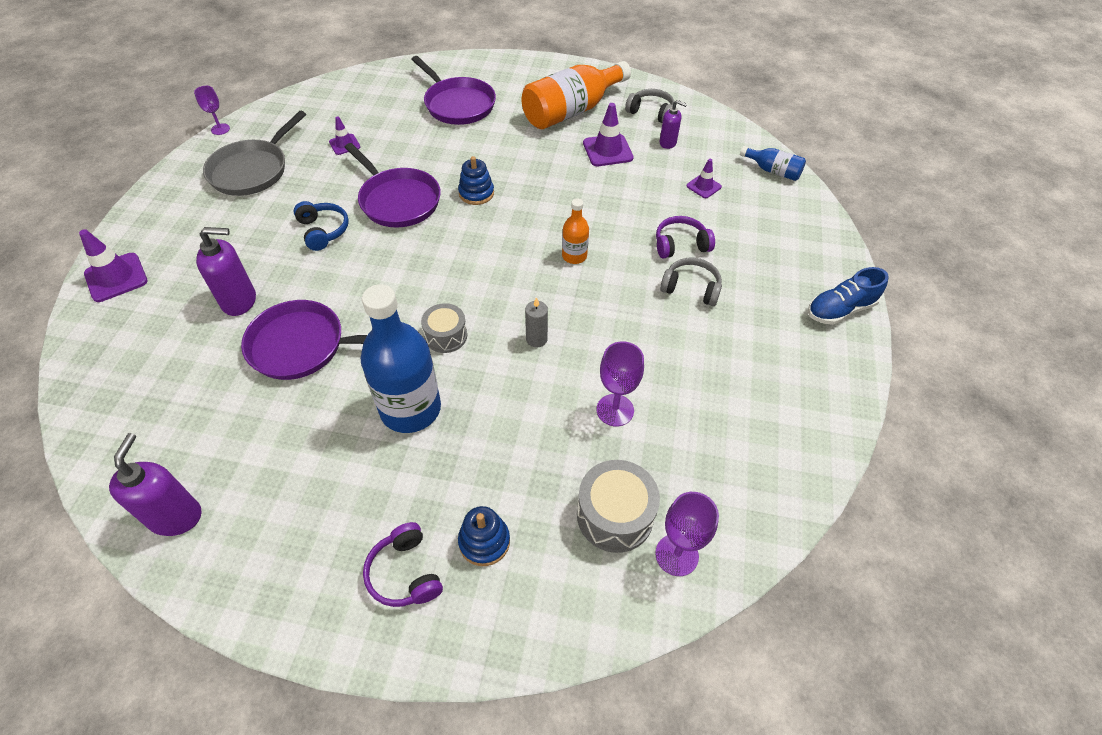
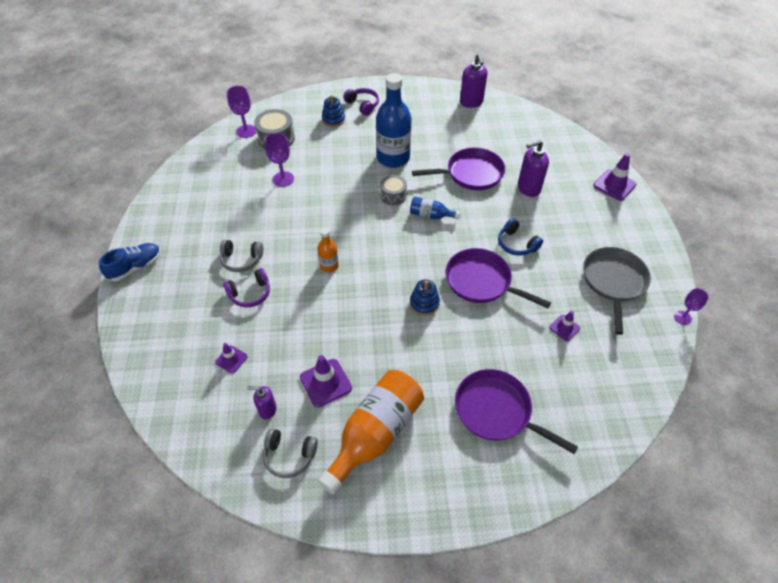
camera: 165 degrees right, 0 degrees up
grey candle [525,297,548,347] -> none
blue bottle [740,146,806,181] -> blue bottle moved to [410,197,460,219]

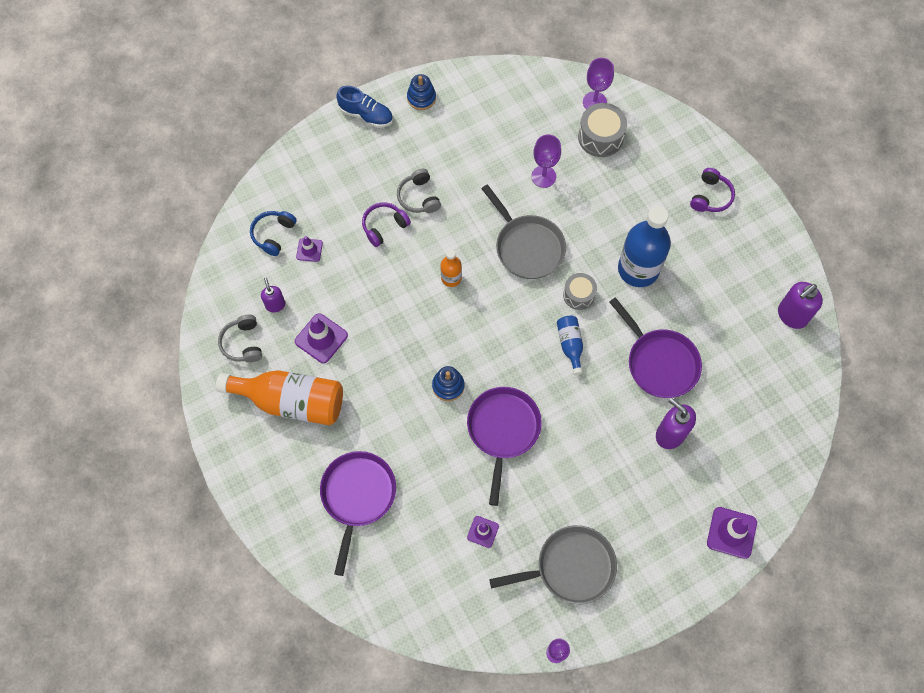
camera: 65 degrees right, 15 degrees up
purple headphones [223,268,270,307] -> purple headphones turned 105 degrees clockwise [362,202,411,247]
blue stacking toy [322,95,345,127] -> blue stacking toy moved to [407,74,436,110]
blue headphones [498,218,543,256] -> blue headphones moved to [250,211,297,256]
none -> grey pan [481,184,566,279]

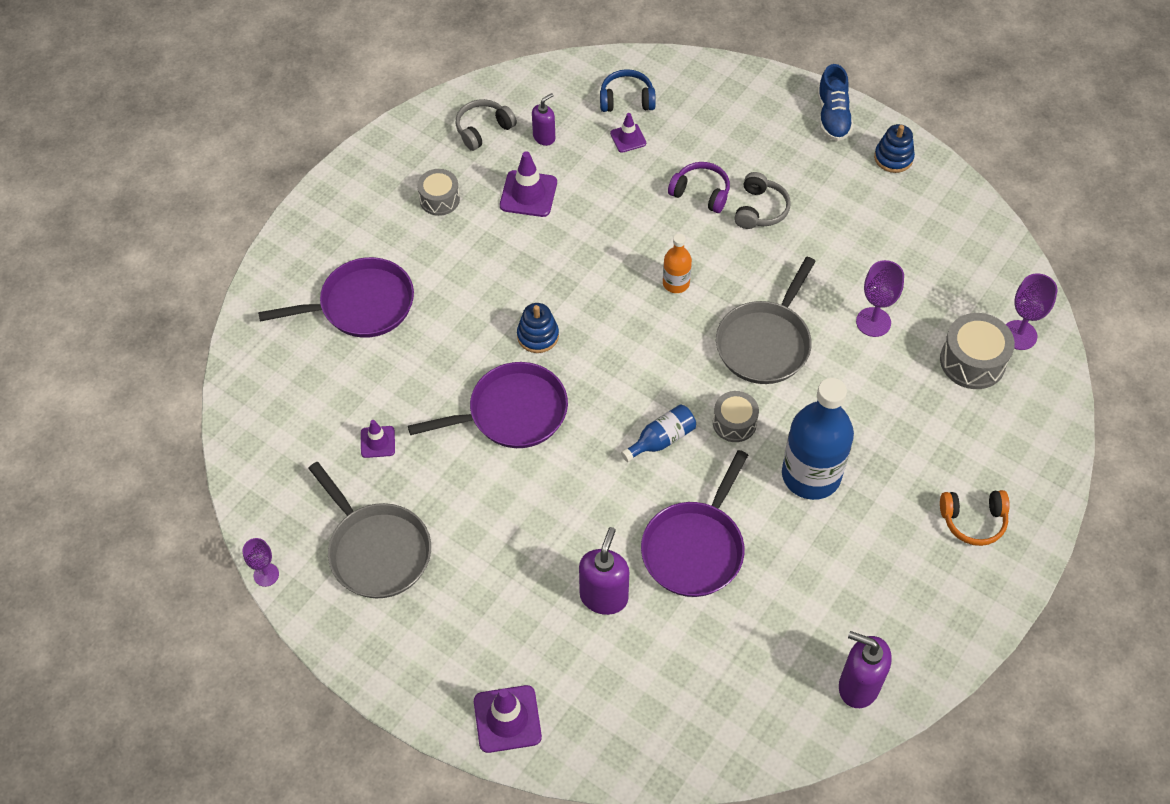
camera: 65 degrees right, 10 degrees down
orange bottle [216,370,343,425] -> grey drum [417,169,460,216]
grey headphones [397,169,441,213] -> grey headphones turned 150 degrees clockwise [734,172,791,229]
purple headphones [690,168,735,212] -> orange headphones [940,490,1010,546]

